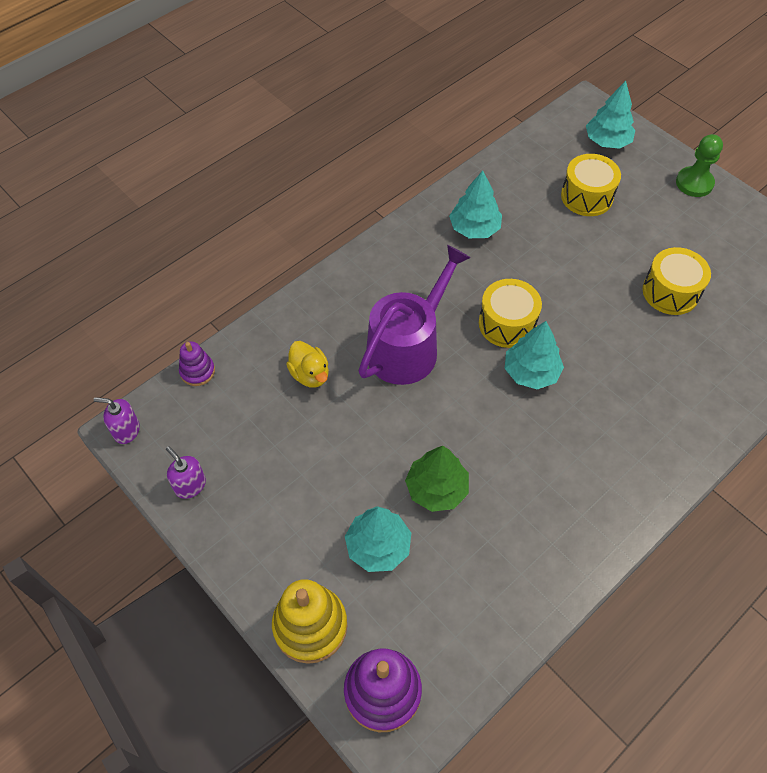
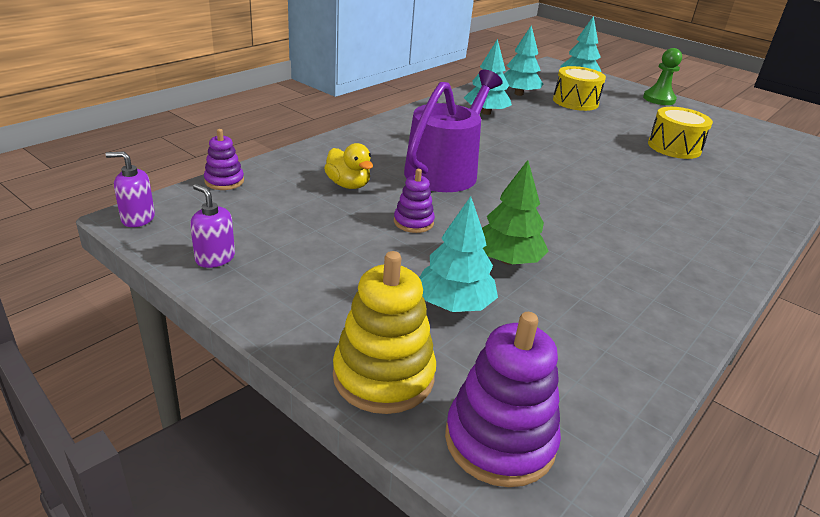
camera: 10 degrees left, 25 degrees down
yellow drum [479,279,542,348] -> none
turquoise tree [505,321,564,389] -> turquoise tree moved to [504,25,543,96]
none -> purple stacking toy [394,169,435,233]

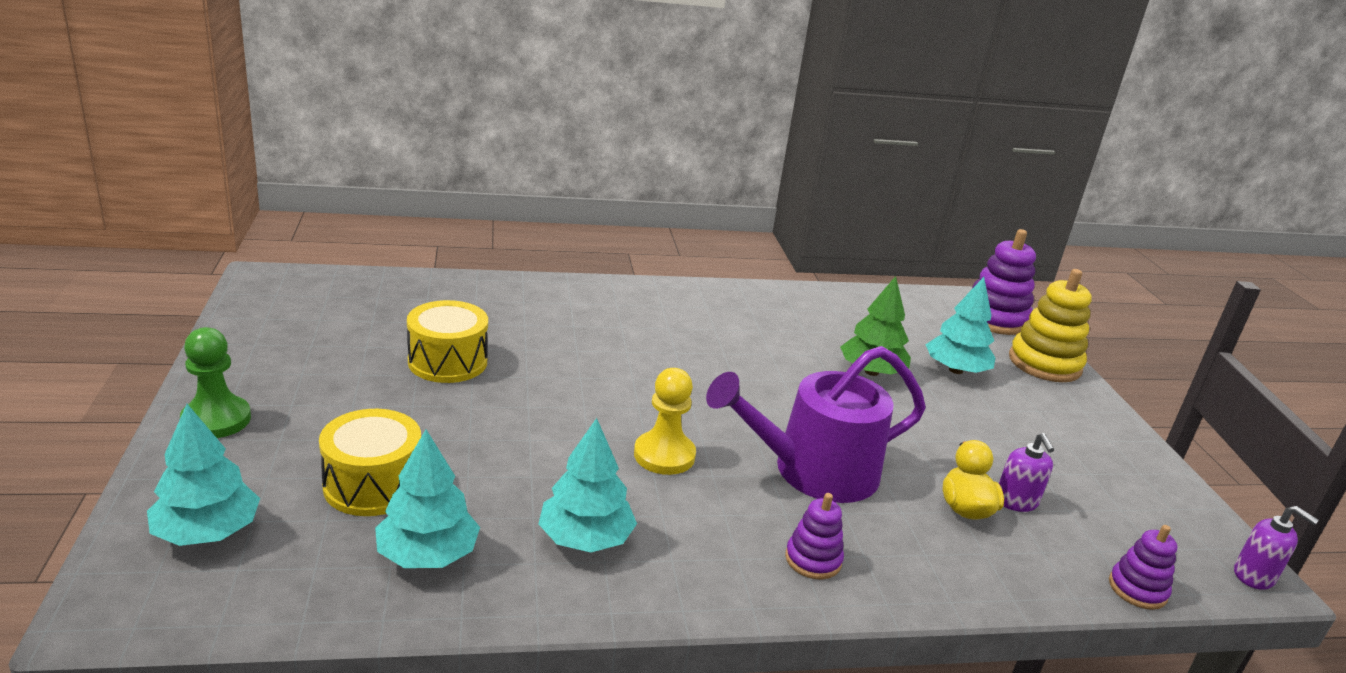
camera: 140 degrees left, 5 degrees down
purple soap dispenser [190,184,235,268] -> purple soap dispenser moved to [999,433,1054,512]
purple stacking toy [394,169,435,233] -> purple stacking toy moved to [785,493,844,579]
none -> yellow pawn [634,368,696,475]

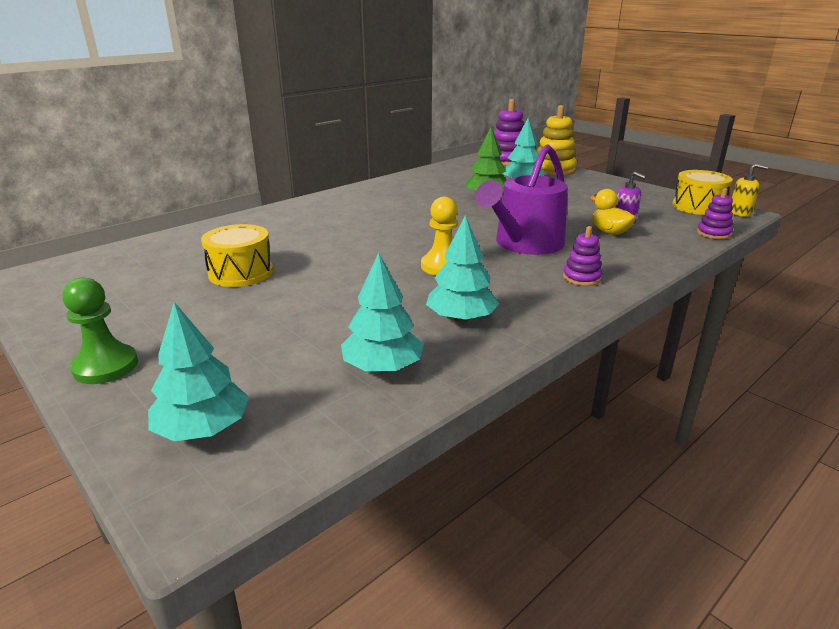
camera: 30 degrees left, 0 degrees up
yellow drum [319,409,421,516] -> yellow drum moved to [672,170,733,215]
purple soap dispenser [1234,506,1319,590] -> yellow soap dispenser [731,164,768,217]

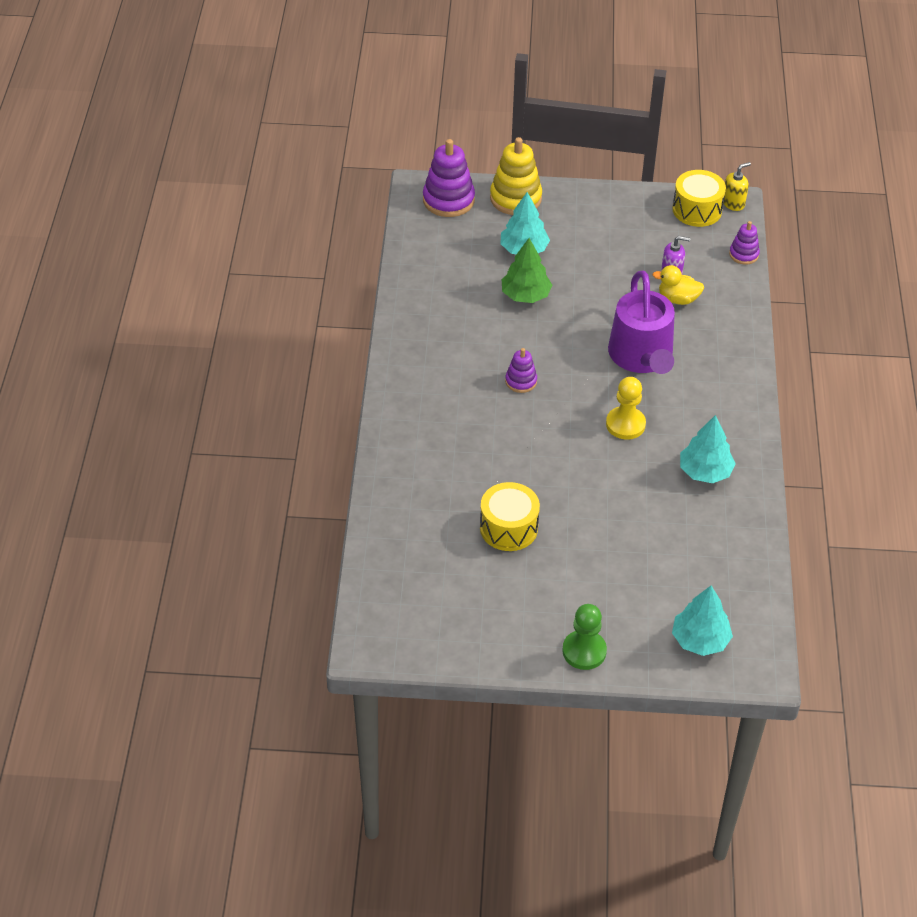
camera: 45 degrees left, 20 degrees up
turquoise tree [341,253,424,372] -> none
purple stacking toy [563,226,602,286] -> purple stacking toy moved to [505,348,537,393]

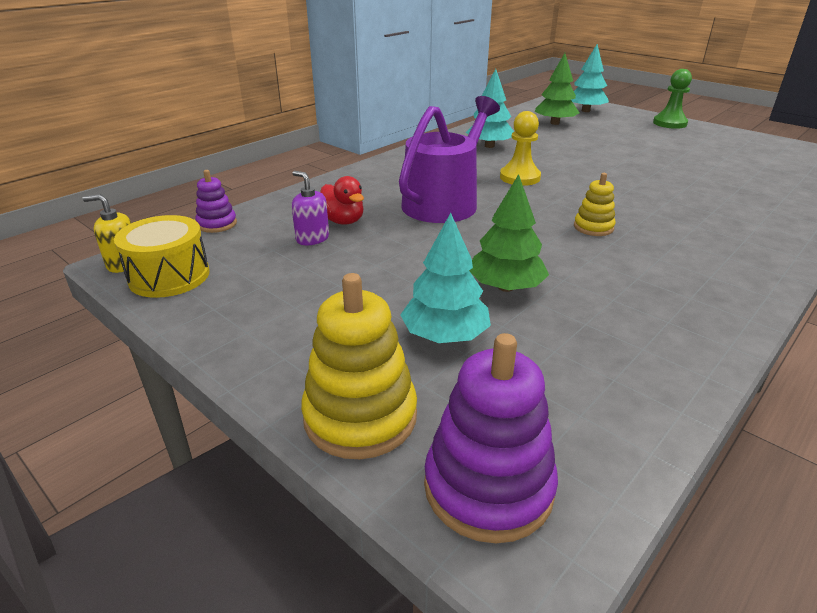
camera: 140 degrees left, 15 degrees down
yellow drum [480,482,540,551] -> none
purple stacking toy [505,348,537,393] -> yellow stacking toy [574,173,616,236]
yellow duck [652,265,704,305] -> red duck [320,176,364,225]
none -> green tree [535,53,580,125]

